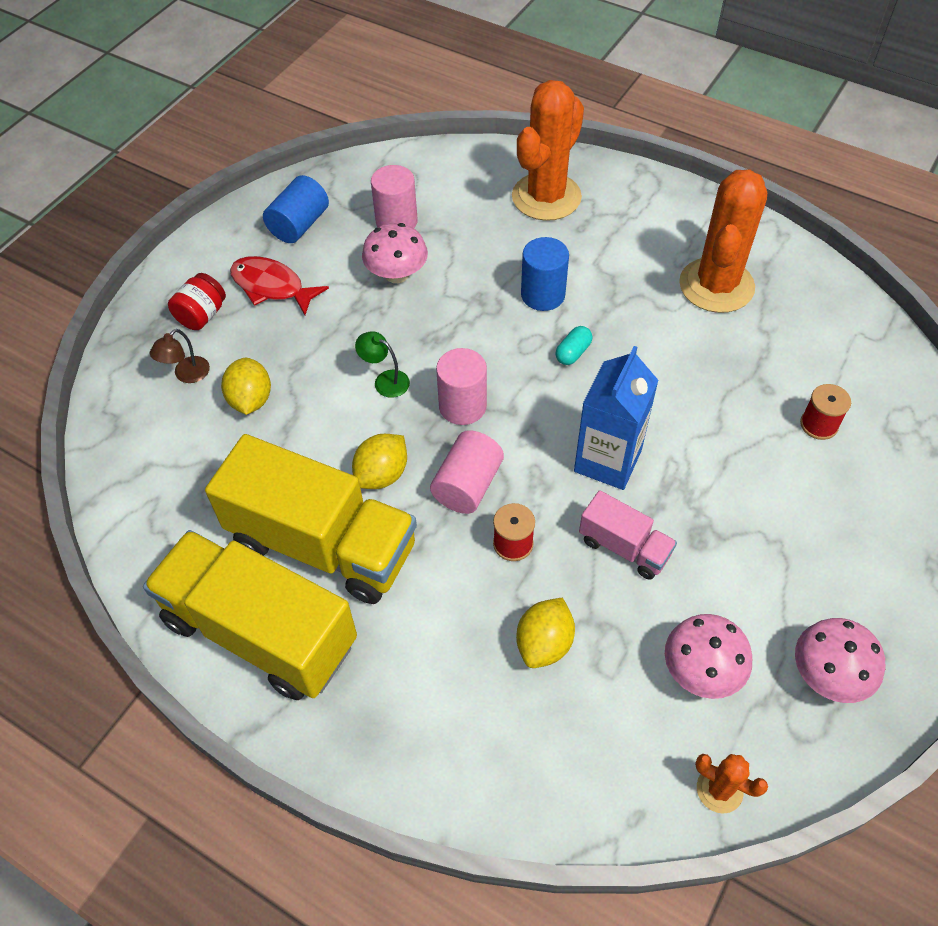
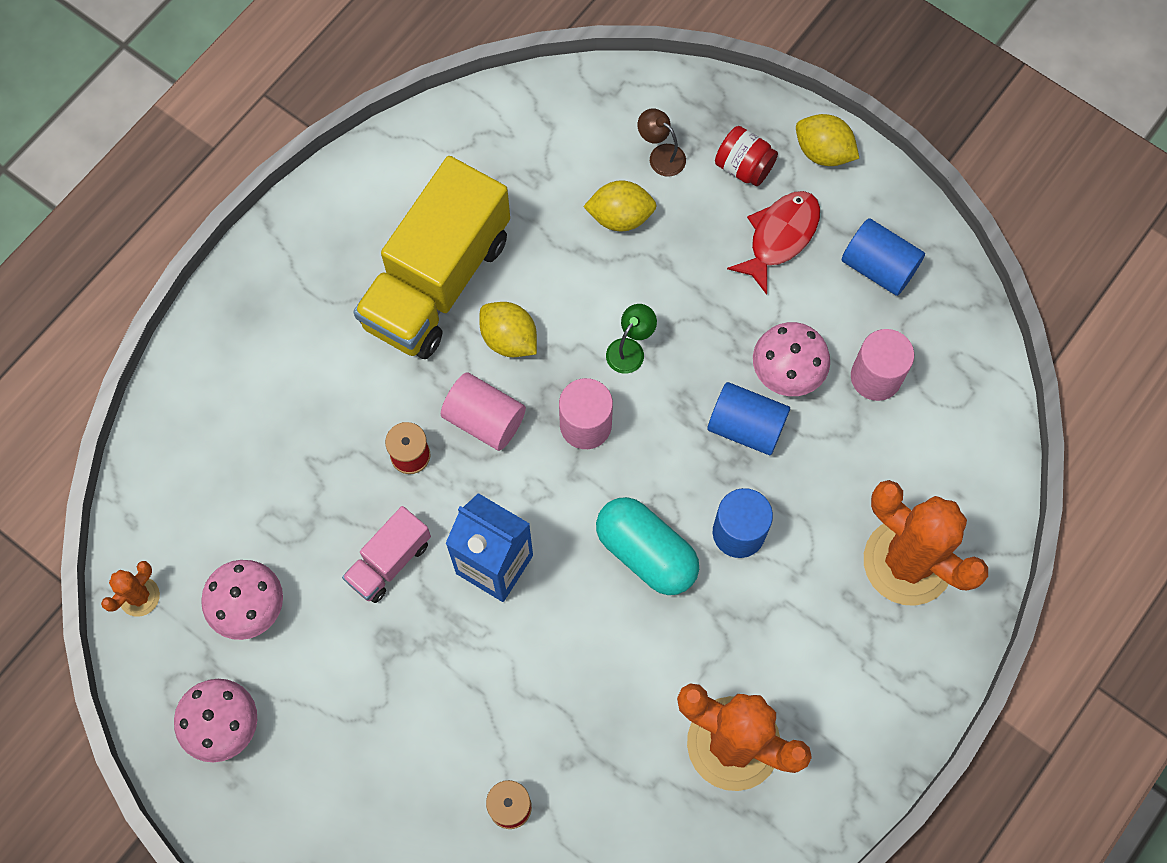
camera: 95 degrees right, 15 degrees up
yellow truck [143,530,357,700] -> none
yellow lemon [516,598,575,668] -> yellow lemon moved to [796,114,859,166]
turquoise capsule [555,326,593,365] -> turquoise capsule [596,497,699,595], size x2.12
none -> blue cylinder [707,382,790,455]

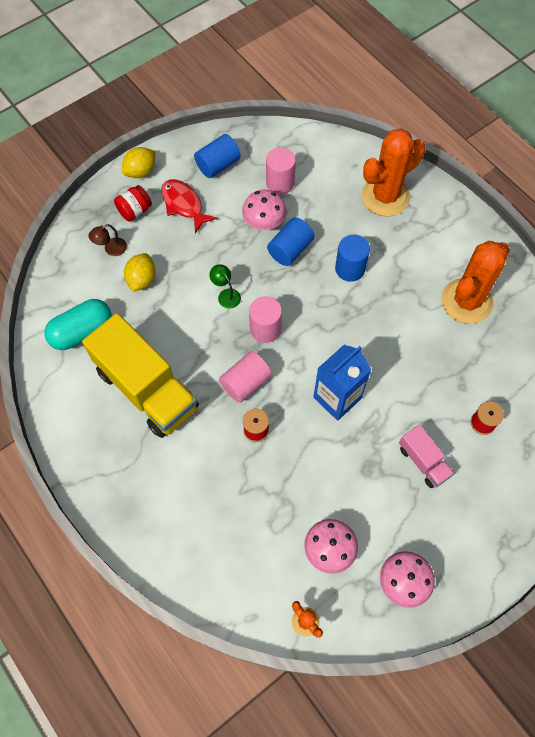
camera: 75 degrees left, 5 degrees down
pink truck [342,506,431,603] -> pink truck moved to [399,425,455,488]
yellow lemon [479,302,537,357] -> none
turquoise capsule [596,497,699,595] -> turquoise capsule moved to [44,299,112,350]

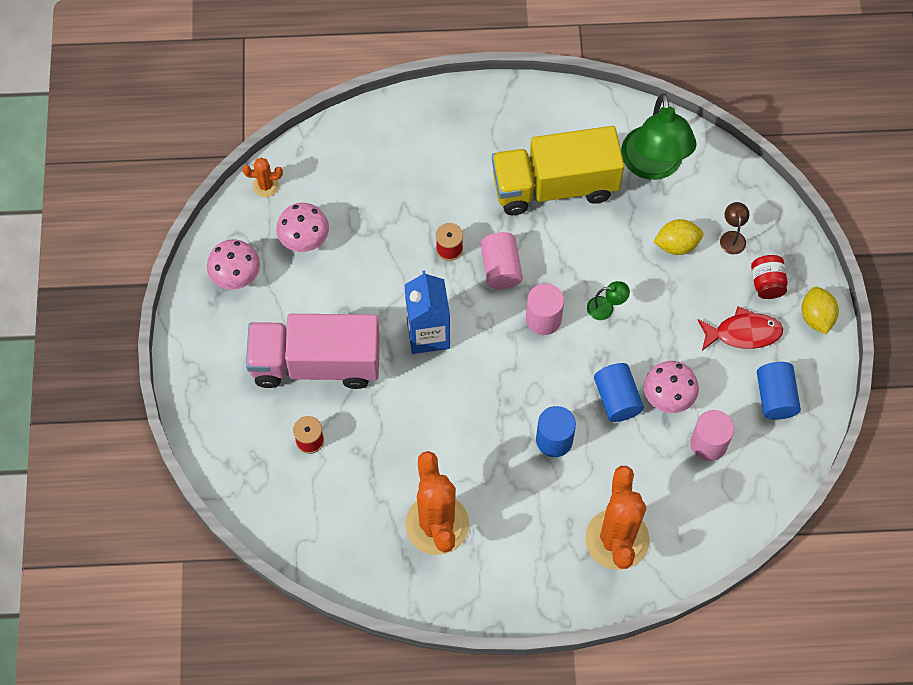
camera: 125 degrees right, 0 degrees up
turquoise capsule [44,299,112,350] -> green lamp [621,93,697,180]
yellow lemon [124,253,156,292] -> yellow lemon turned 60 degrees counterclockwise [653,219,703,255]
pink truck [399,425,455,488] -> pink truck [246,314,380,389], size x2.07

